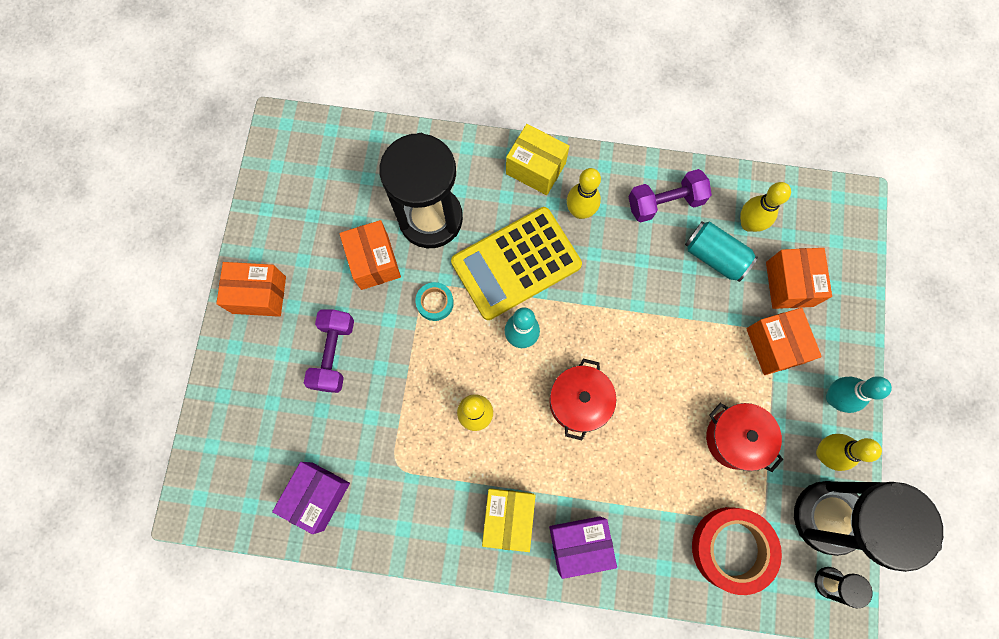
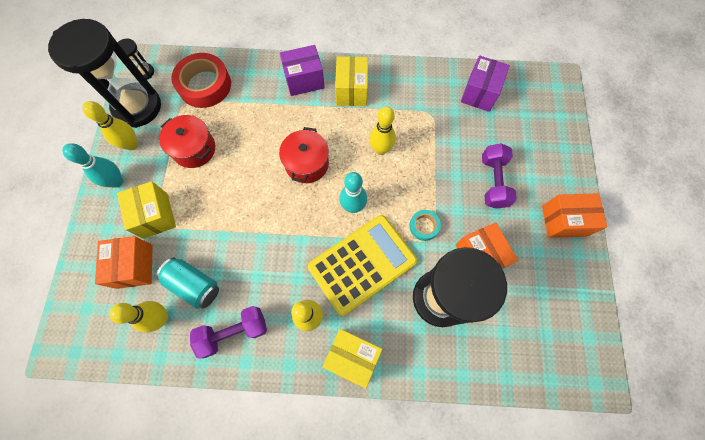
camera: 175 degrees right, 5 degrees down
orange box [746,308,822,375] -> yellow box [117,181,176,239]

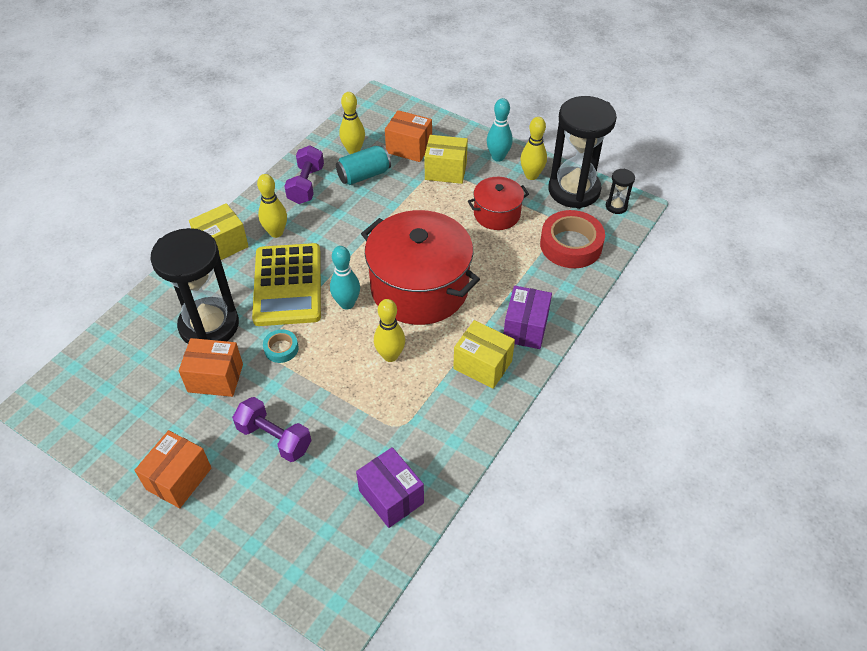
camera: 120 degrees right, 20 degrees down
red pot [279,127,329,183] -> red pot [361,210,480,325], size x1.94

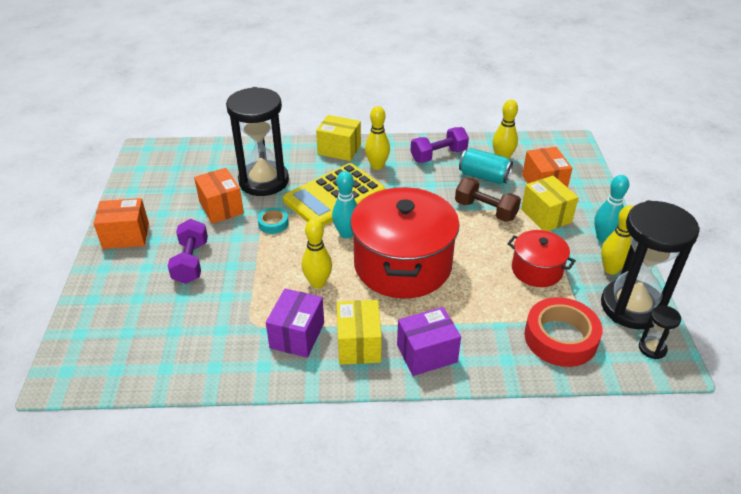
camera: 55 degrees right, 10 degrees down
purple box [356,447,424,528] -> purple box moved to [266,289,324,358]
none -> brown dumbbell [455,178,521,222]

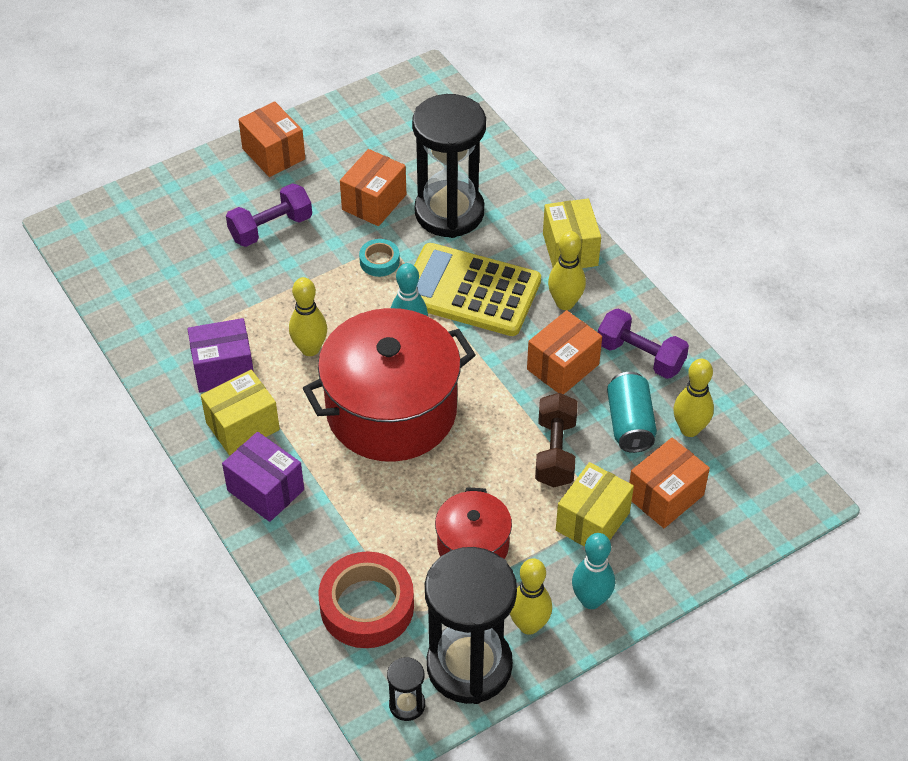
camera: 60 degrees right, 10 degrees up
none -> orange box [527,310,602,394]

